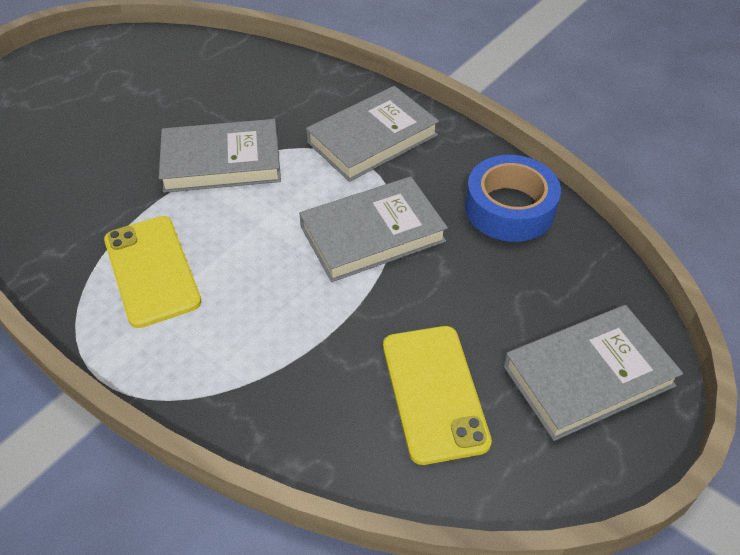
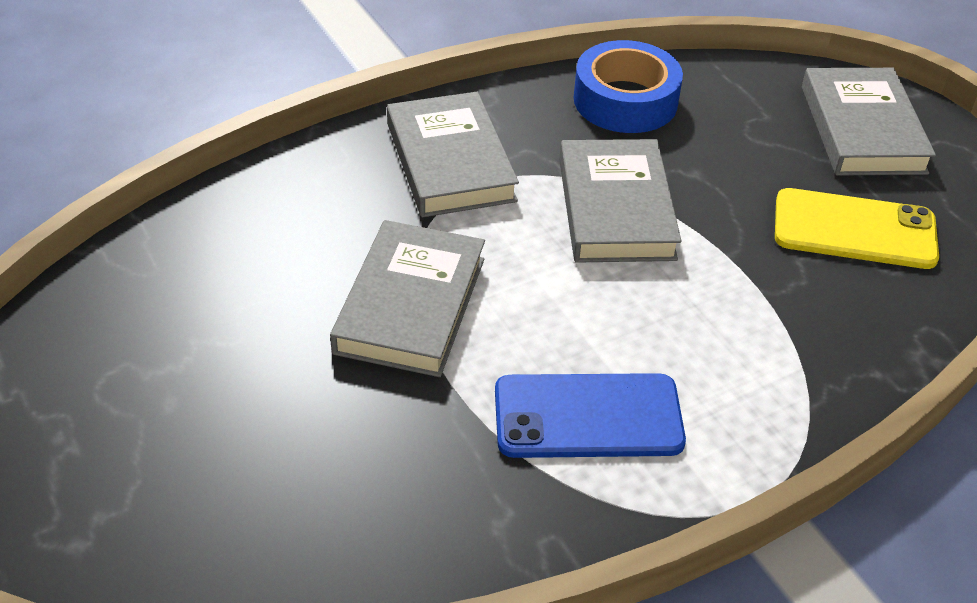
camera: 70 degrees left, 5 degrees down
yellow phone [104,216,202,328] -> blue phone [495,373,686,458]

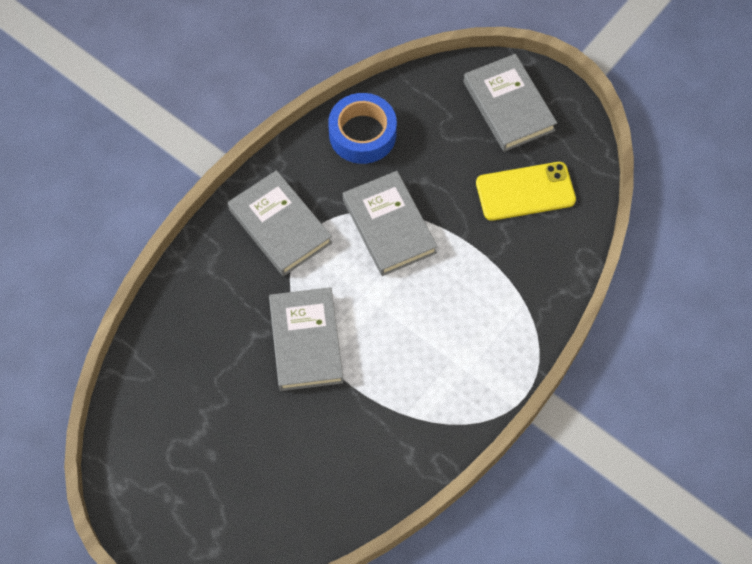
camera: 20 degrees left, 20 degrees up
blue phone [495,373,686,458] -> none

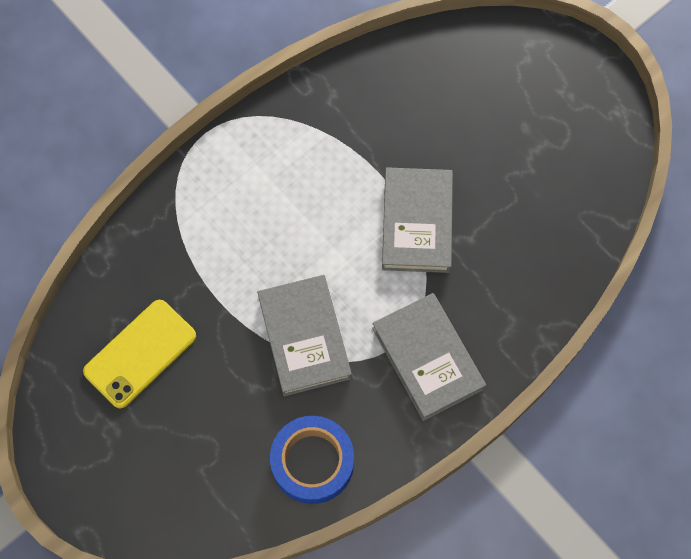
camera: 170 degrees left, 5 degrees up
grey book [463,54,557,152] -> none
yellow phone [476,162,576,221] -> yellow phone turned 45 degrees counterclockwise [83,300,196,408]

